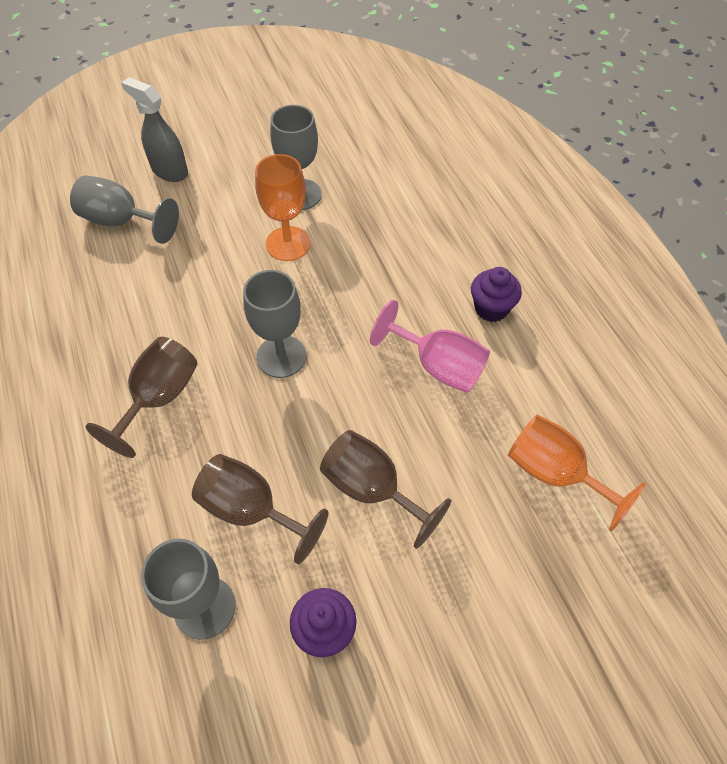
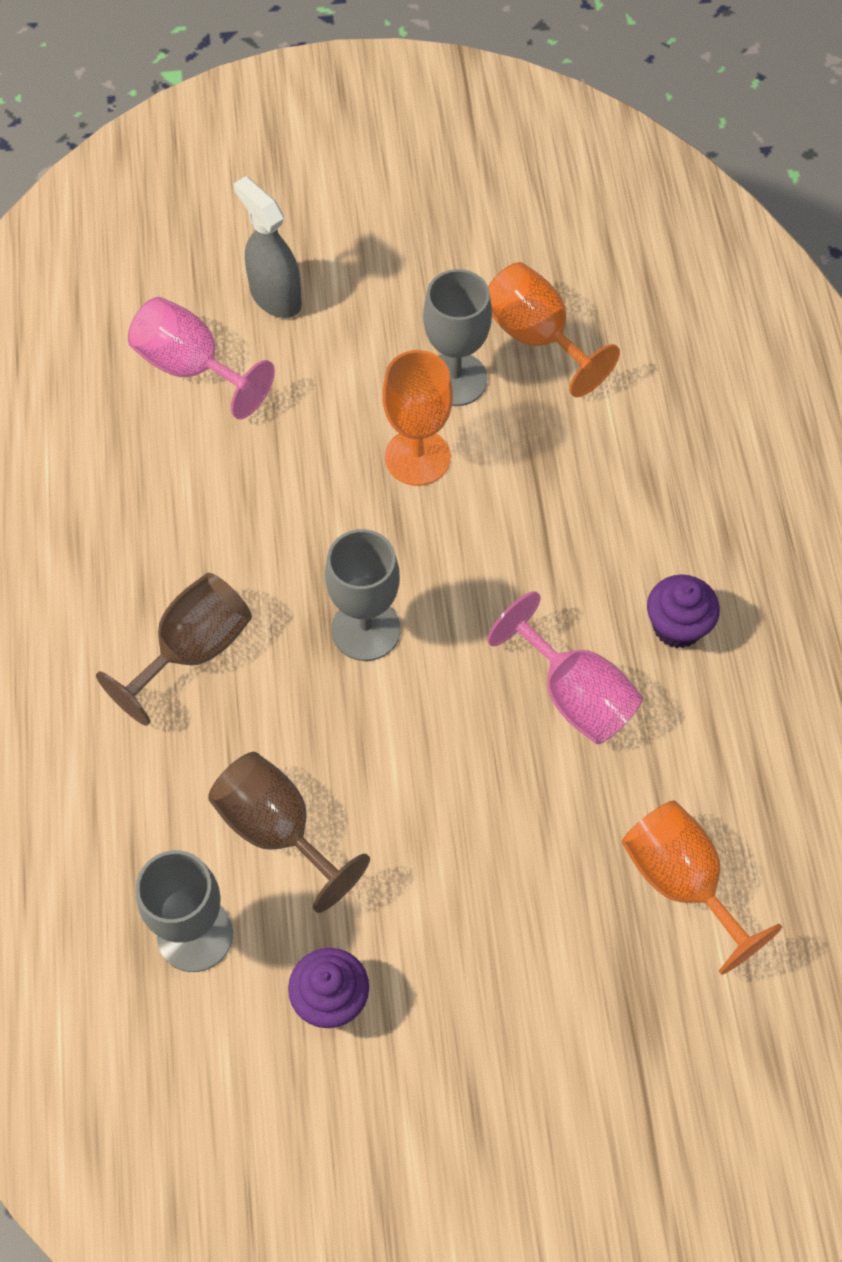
camera: 15 degrees right, 5 degrees up
grey goblet [70,176,179,244] -> pink goblet [128,297,275,419]
brown goblet [320,430,451,549] -> none
none -> orange goblet [488,262,620,398]

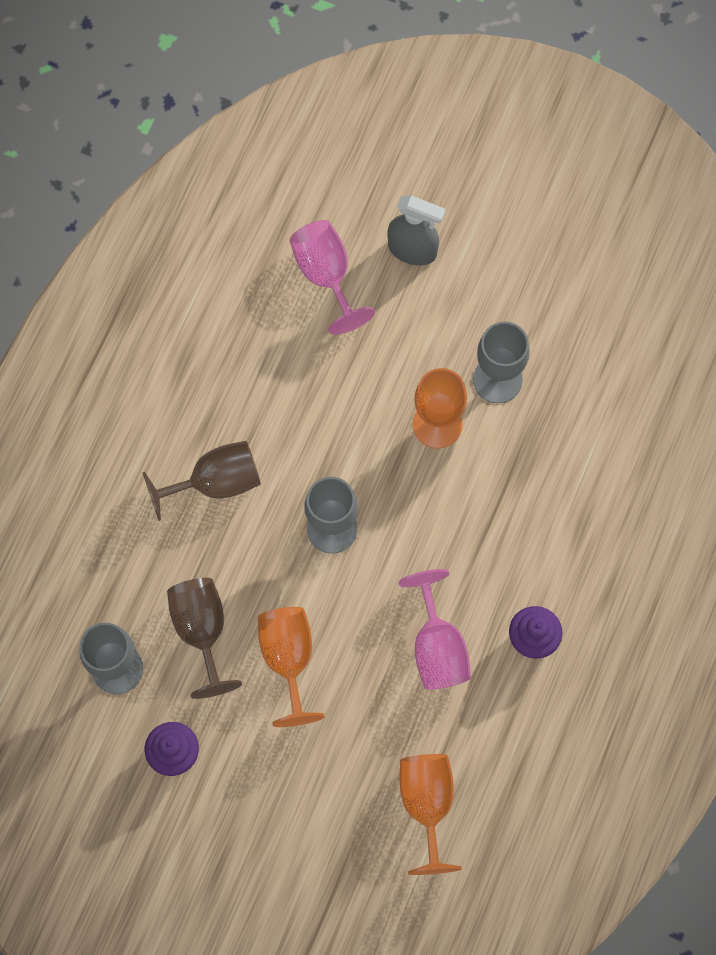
camera: 30 degrees right, 10 degrees up
grey spray bottle [234,176,302,318] -> grey spray bottle turned 120 degrees clockwise [387,195,445,265]
orange goblet [488,262,620,398] -> orange goblet moved to [258,607,325,727]

